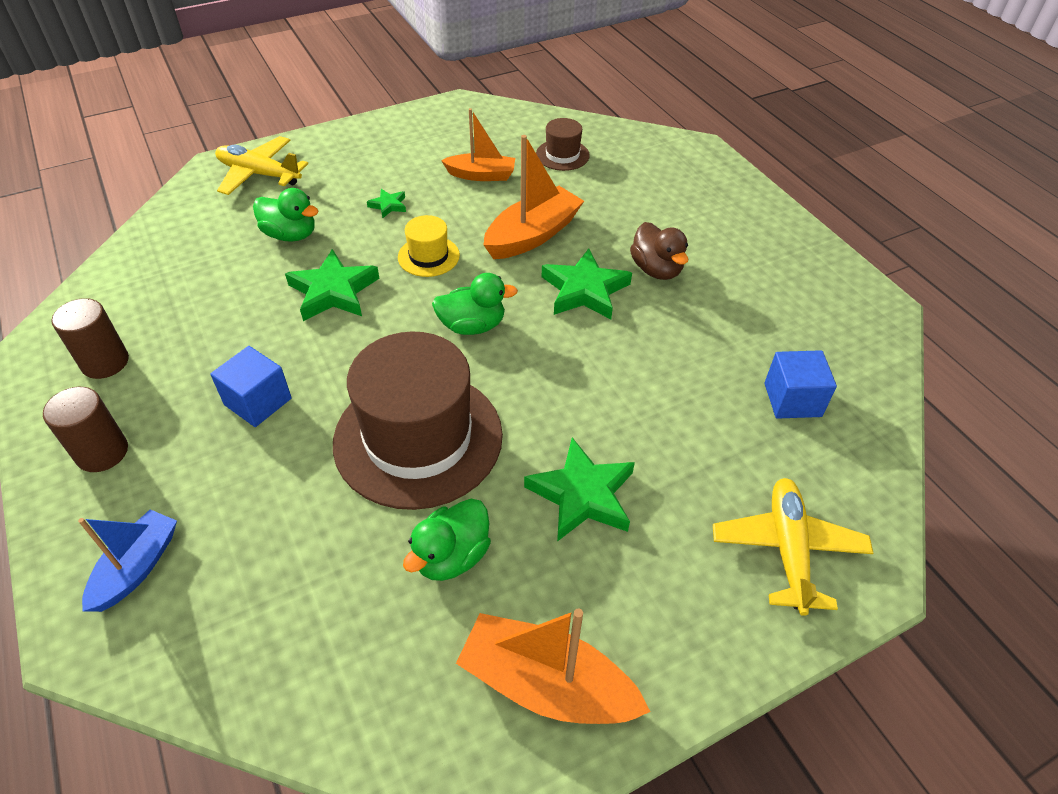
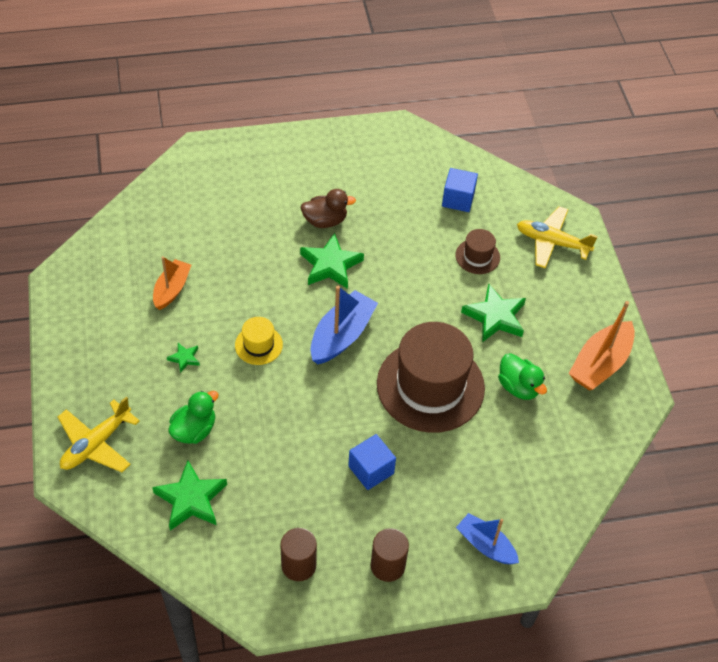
camera: 75 degrees left, 5 degrees up
green star [285,249,380,321] -> green star moved to [152,460,227,531]
green duck [432,273,518,335] -> blue boat [310,286,378,364]
orange boat [484,135,584,259] -> none
brown hat [536,118,590,171] -> brown hat moved to [455,229,500,274]

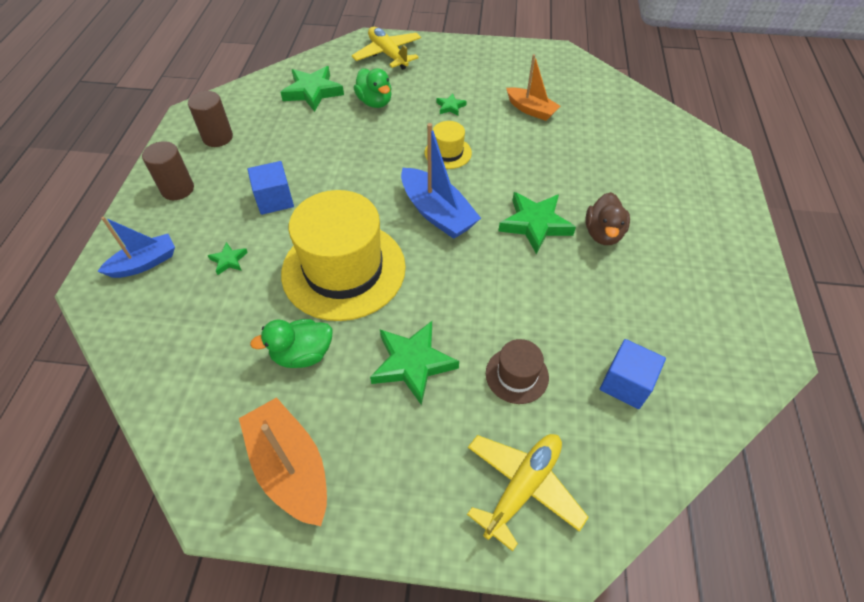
camera: 110 degrees right, 0 degrees up
brown hat [377,322,485,433] -> yellow hat [281,190,406,321]
none -> green star [208,242,248,275]

